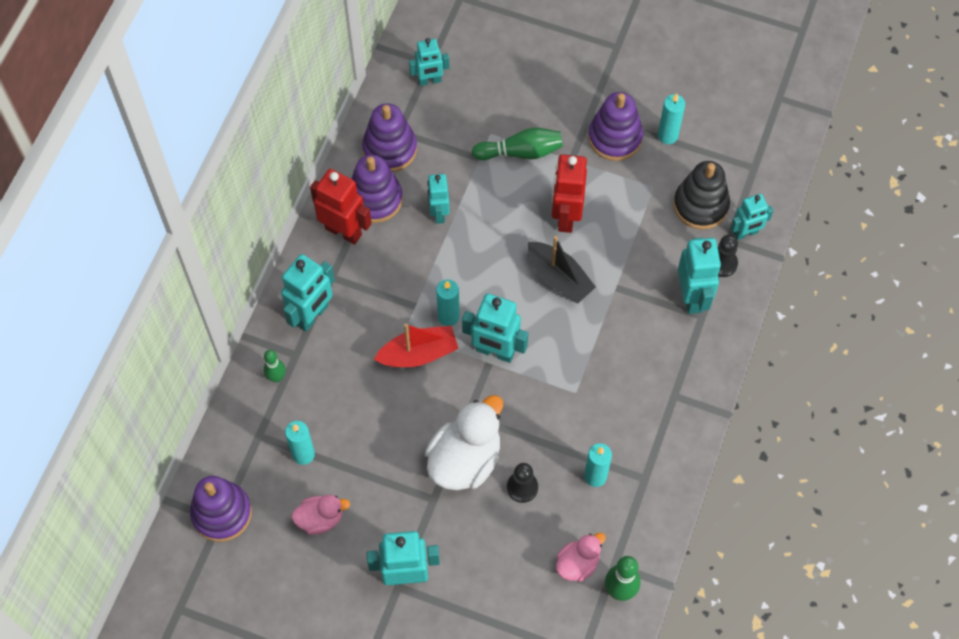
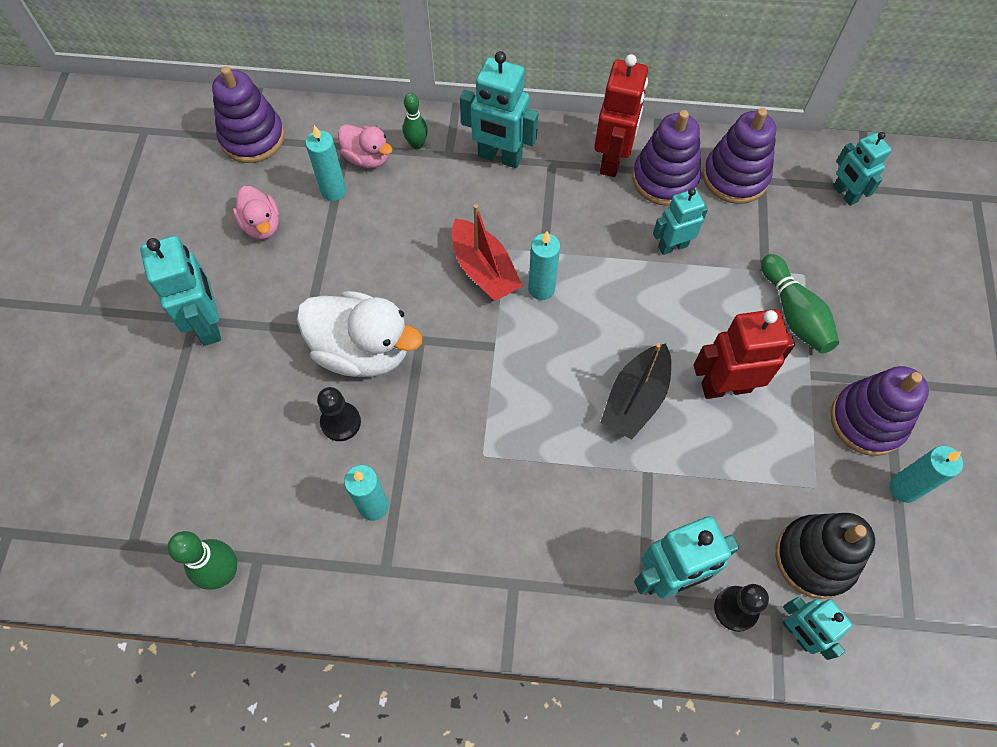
camera: 75 degrees right, 0 degrees up
turquoise robot [462,293,528,363] -> none
pink duck [556,533,606,582] -> pink duck moved to [338,124,393,168]

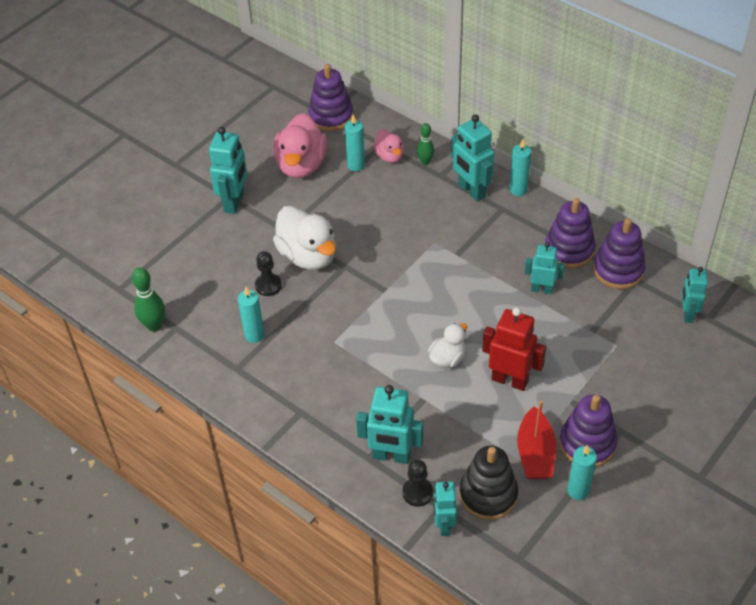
camera: 35 degrees right, 15 degrees down
pink duck [233,186,279,240] -> pink duck [273,113,327,178], size x1.81
red boat [452,204,522,301] -> red boat moved to [517,400,556,479]
turquoise candle [528,231,560,300] -> turquoise candle moved to [509,139,531,196]
red robot [594,54,648,177] -> none
black boat [600,343,671,440] -> white duck [428,323,467,368]
green bowling pin [761,254,839,354] -> none

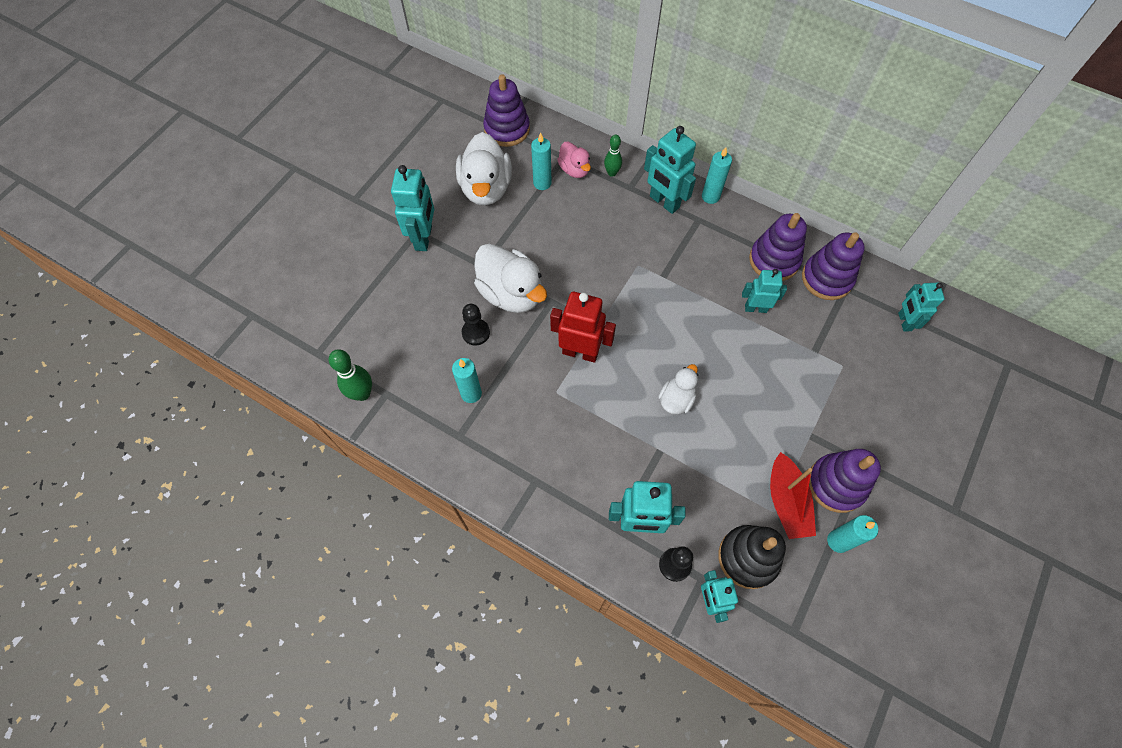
camera: 10 degrees left, 15 degrees up
pink duck [273,113,327,178] -> white duck [456,132,512,205]
red robot [482,307,546,391] -> red robot moved to [550,292,616,363]

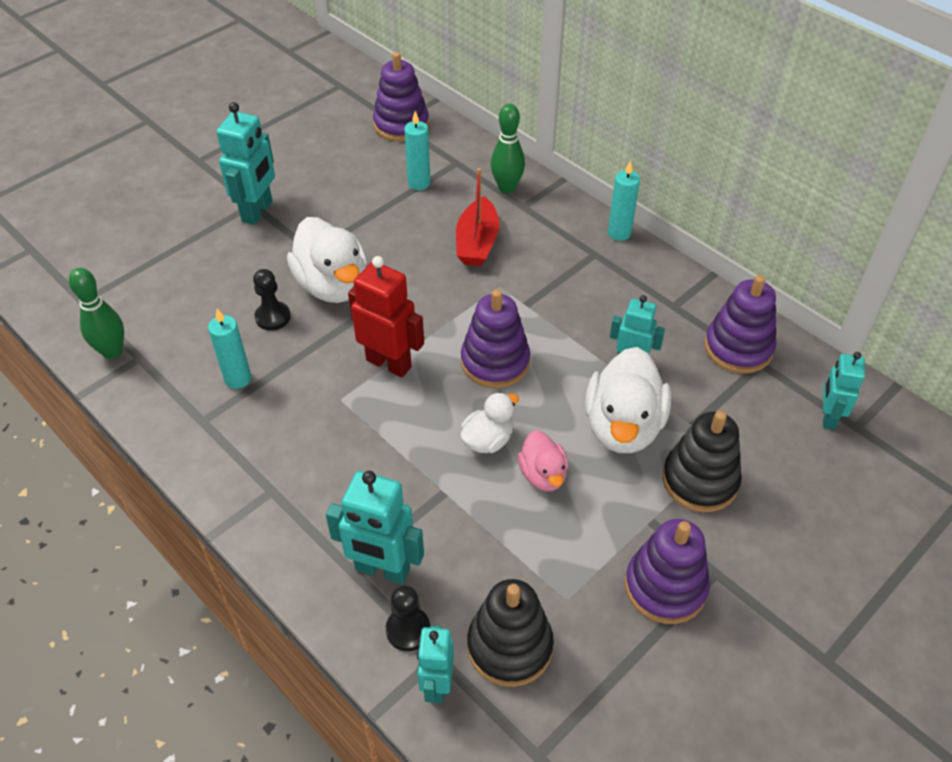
camera: 15 degrees right, 15 degrees down
white duck [456,132,512,205] -> white duck moved to [585,347,671,453]
pink duck [557,142,591,178] -> pink duck moved to [518,430,568,491]
green bowling pin [604,135,622,177] -> green bowling pin [491,104,525,193], size x1.52
turquoise robot [644,126,696,214] -> none
purple stacking toy [749,213,807,281] -> purple stacking toy moved to [461,289,530,388]
red boat [770,452,816,539] -> red boat moved to [456,168,499,266]
turquoise candle [827,515,878,553] -> none
none -> black stacking toy [662,411,742,512]

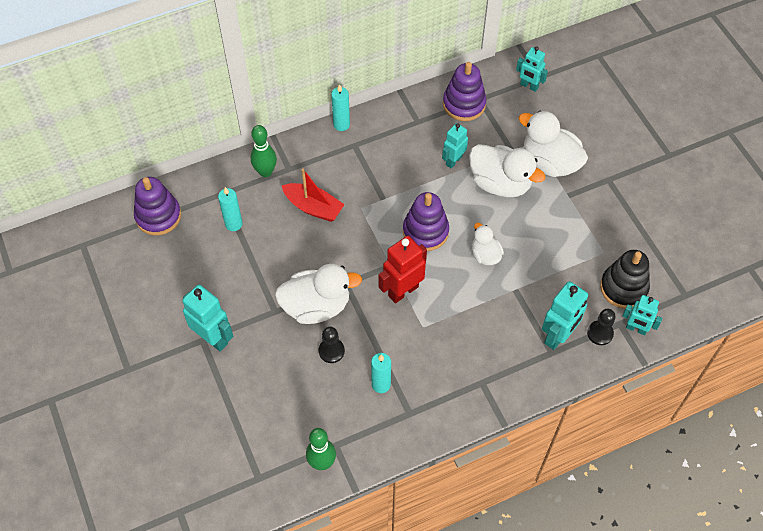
camera: 70 degrees left, 10 degrees up
pink duck [518,430,568,491] -> none
purple stacking toy [625,519,710,624] -> none
black stacking toy [662,411,742,512] -> white duck [519,111,588,177]

